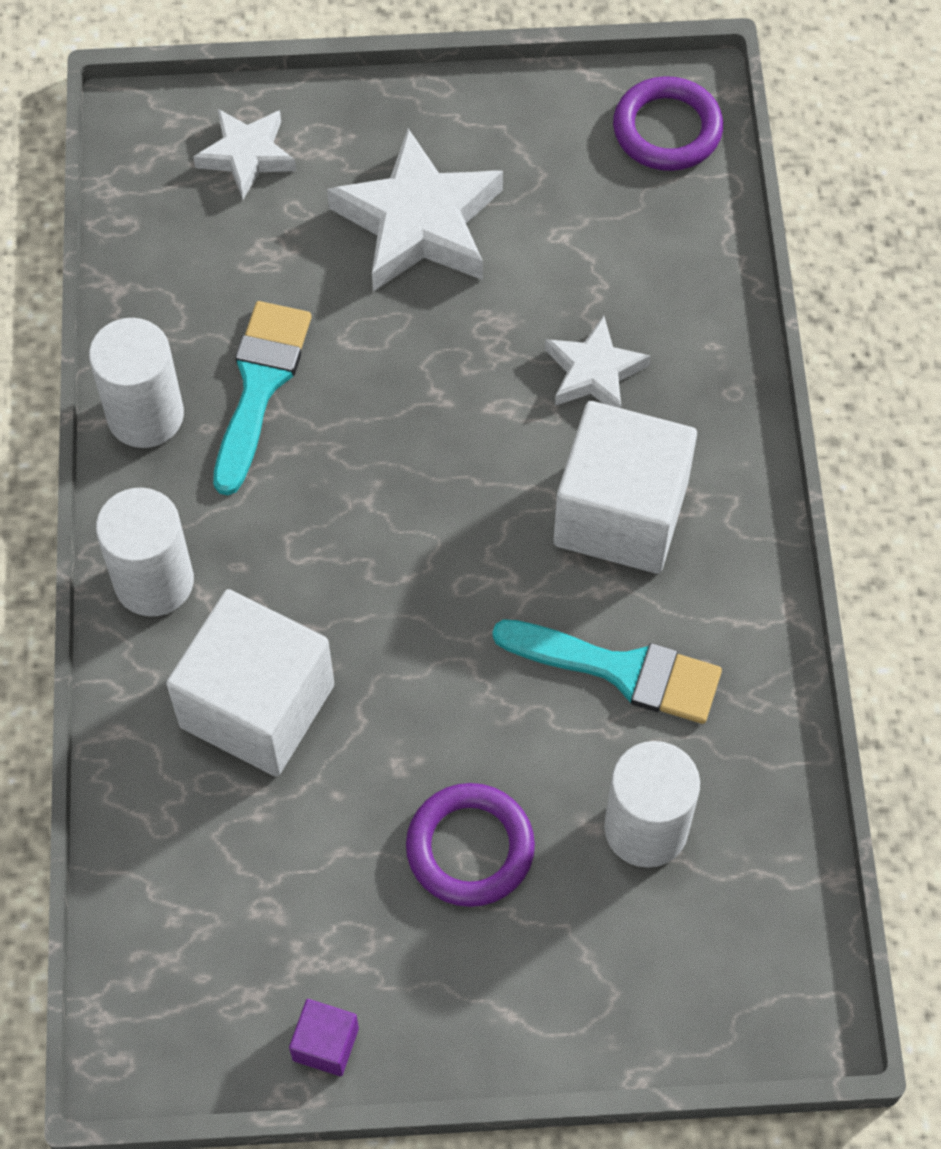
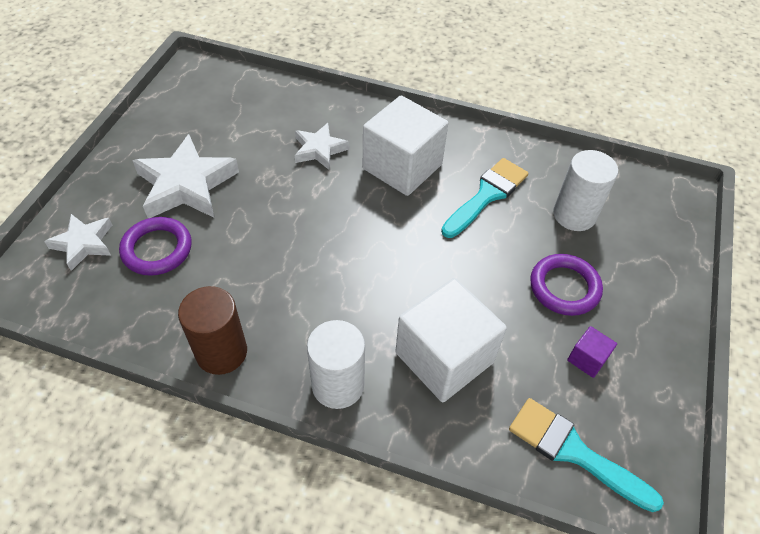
camera: 70 degrees left, 10 degrees down
white cylinder [89,318,184,448] -> brown cylinder [178,286,247,375]
turquoise brush [213,301,312,495] -> turquoise brush moved to [509,398,664,512]
purple cube [289,999,359,1076] -> purple cube moved to [567,326,617,378]
purple ring [613,76,723,171] -> purple ring moved to [119,217,192,276]

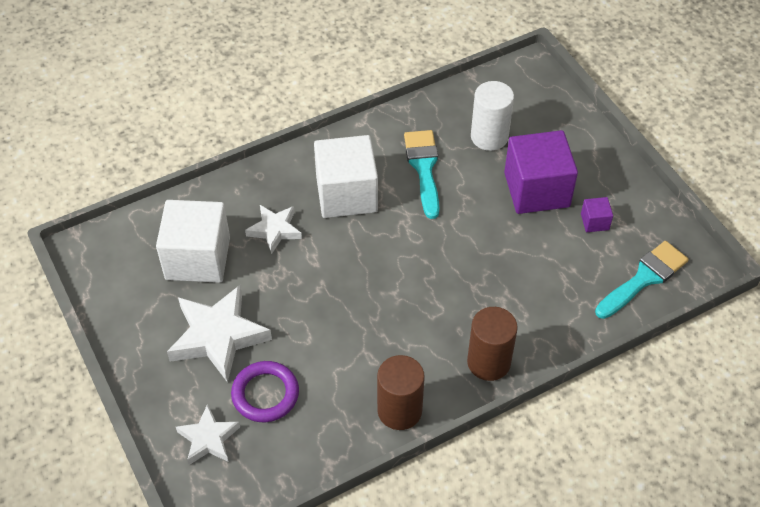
camera: 45 degrees left, 0 degrees up
white cylinder [307,320,365,409] -> brown cylinder [467,307,518,381]
white cube [395,278,507,402] -> white cube moved to [156,200,230,283]
turquoise brush [509,398,664,512] -> turquoise brush turned 150 degrees clockwise [595,241,689,319]
purple ring [530,254,603,316] -> purple cube [504,130,578,214]

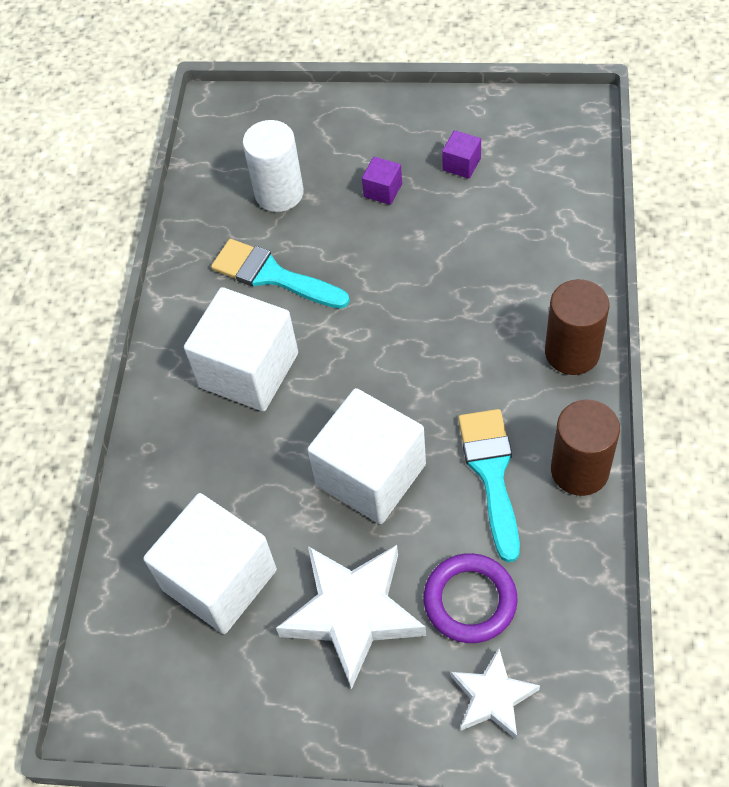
camera: 50 degrees left, 5 degrees up
white star [245,205,302,254] -> none
purple cube [504,130,578,214] -> purple cube [362,157,402,205], size x0.43
turquoise brush [595,241,689,319] -> turquoise brush moved to [458,409,520,562]
none -> white cube [307,388,426,524]

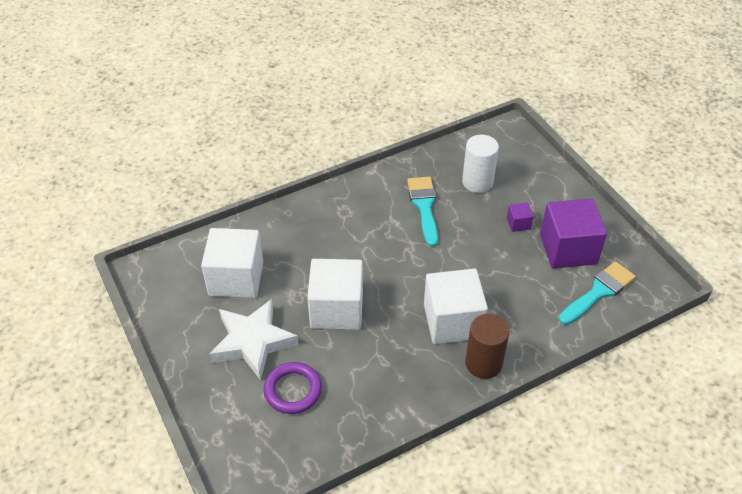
camera: 50 degrees right, 10 degrees down
white cube [184,287,298,412] -> white cube moved to [424,268,488,344]
purple cube [442,130,481,179] -> purple cube [540,198,607,269], size x2.34
white star [451,648,540,739] -> none
turquoise brush [458,409,520,562] -> turquoise brush moved to [559,261,636,325]
brown cylinder [551,400,620,496] -> none

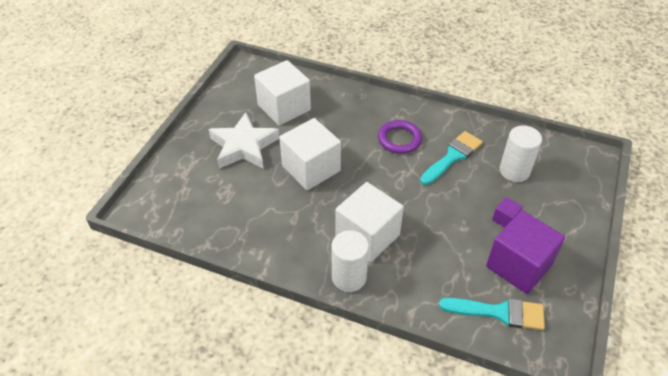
camera: 50 degrees right, 0 degrees up
purple ring [264,362,322,414] -> purple ring moved to [378,120,422,154]
brown cylinder [465,314,510,379] -> white cylinder [332,230,369,292]

